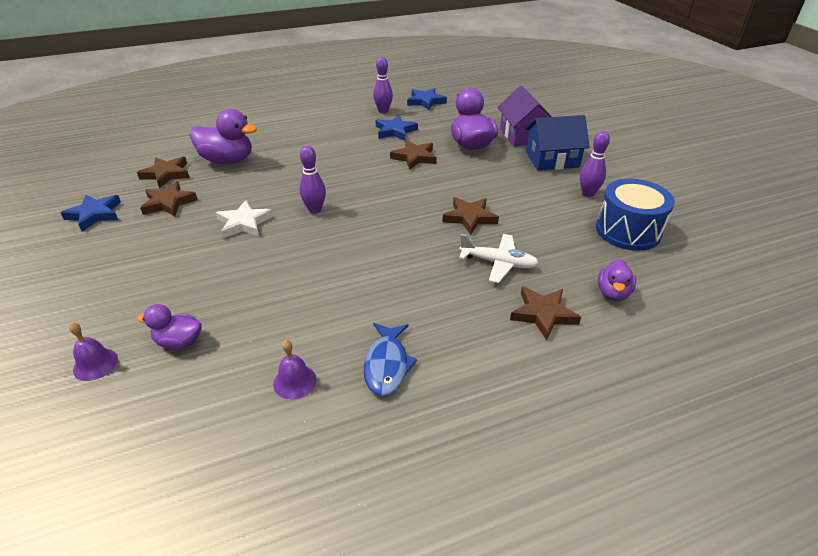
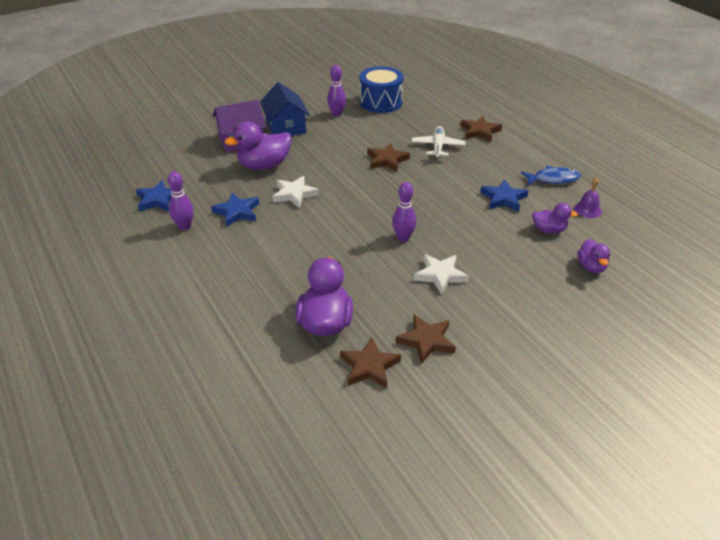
camera: 100 degrees left, 0 degrees up
blue star [60,195,121,232] -> blue star moved to [480,180,528,212]
purple bell [69,322,118,381] -> none
brown star [390,140,437,170] -> white star [272,176,319,209]
purple duck [598,259,636,301] -> purple duck moved to [532,203,578,234]

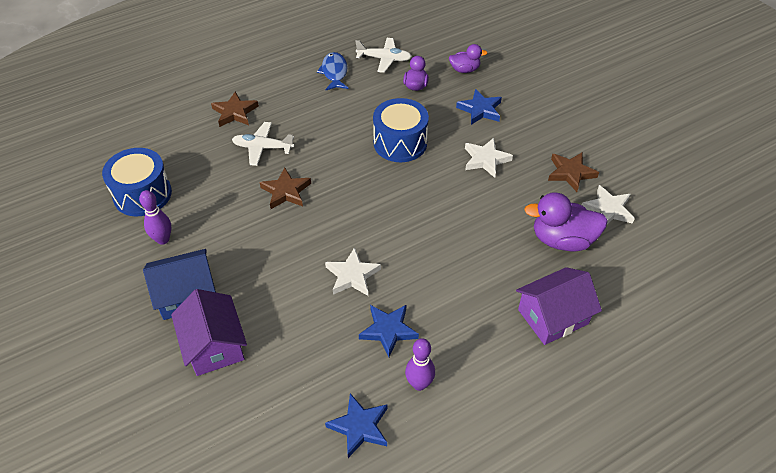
camera: 90 degrees left, 10 degrees up
purple duck [225,122,292,170] -> none
brown star [340,338,401,388] -> white star [582,185,635,224]
purple bowling pin [392,182,416,242] -> none
blue star [480,180,528,212] -> blue star moved to [456,89,502,125]
purple bell [574,177,602,218] -> white plane [355,38,412,73]
none -> blue drum [373,98,429,162]
none -> purple house [516,267,602,345]

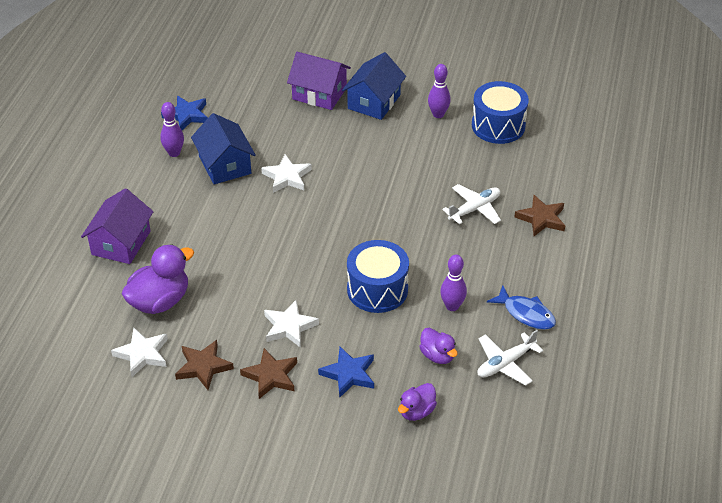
camera: 135 degrees right, 5 degrees down
brown star [260,167,311,209] -> brown star moved to [240,348,297,399]
blue star [359,305,419,357] -> blue house [191,113,256,184]
none -> purple bowling pin [440,255,467,311]

